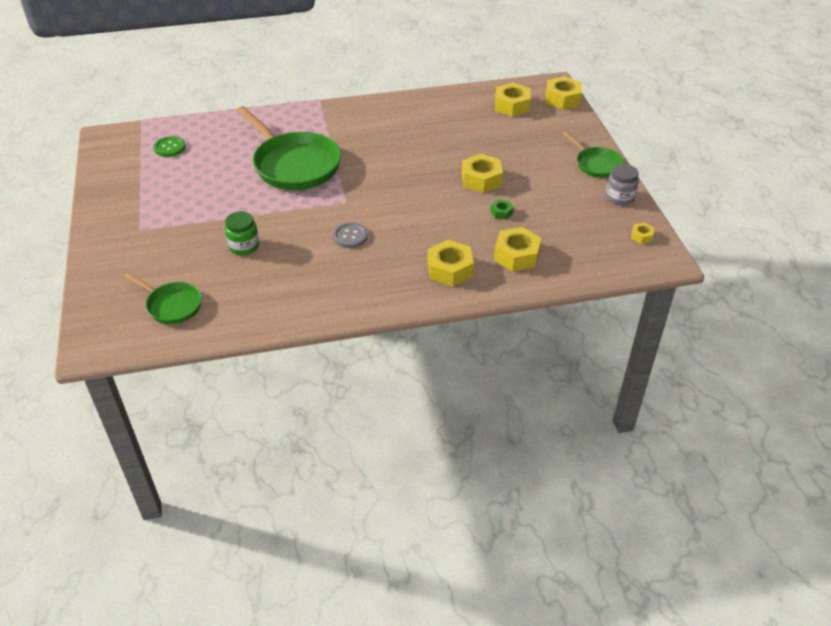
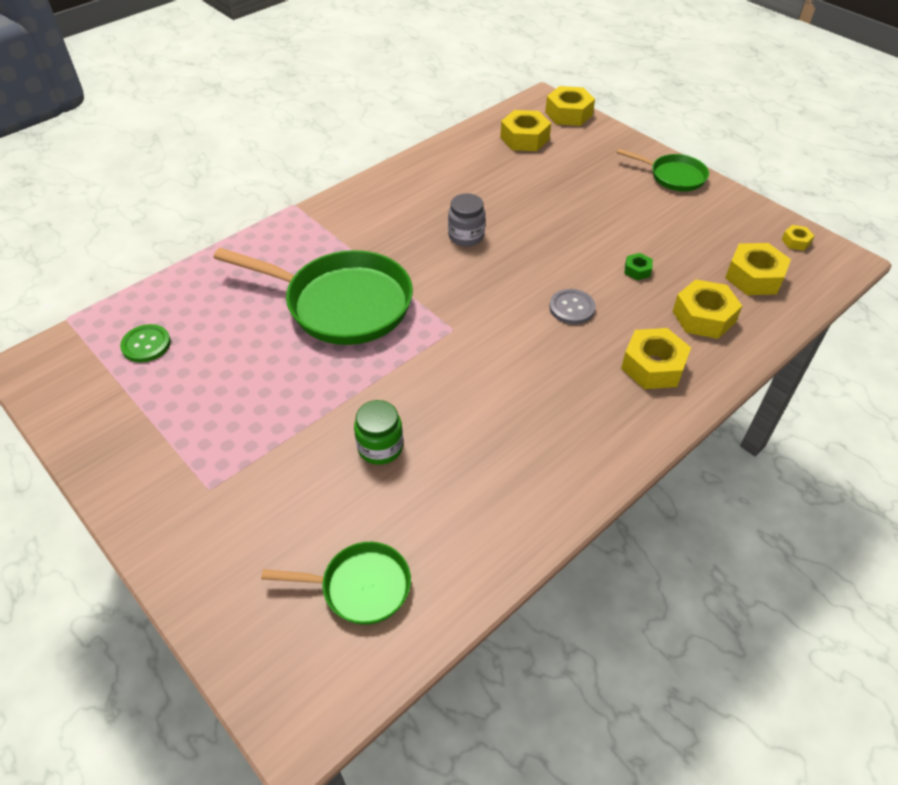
camera: 30 degrees left, 5 degrees up
grey button [333,222,368,248] -> grey button moved to [549,289,596,324]
yellow nut [462,154,503,193] -> yellow nut moved to [725,243,791,295]
grey jar [606,164,639,206] -> grey jar moved to [448,193,485,246]

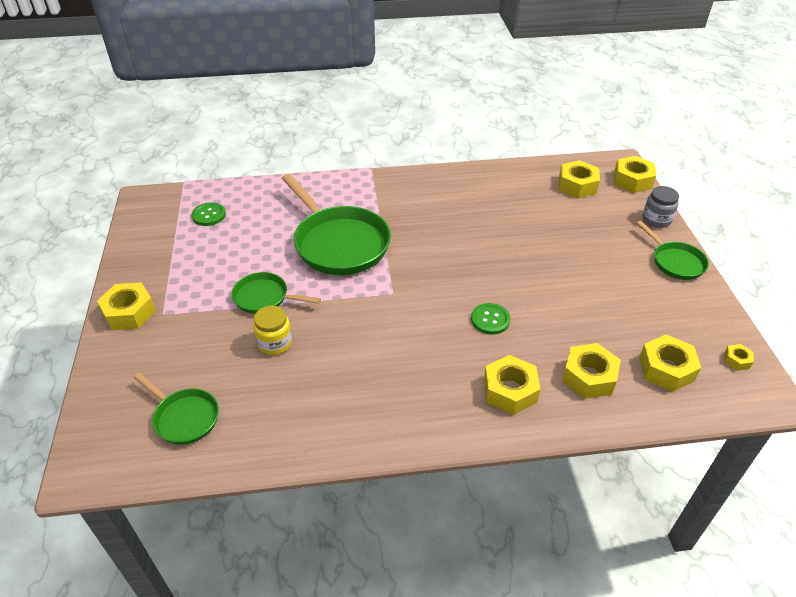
camera: 35 degrees right, 5 degrees down
green jar [354,400,403,465] -> yellow jar [253,305,292,355]
grey jar [448,193,485,246] -> grey jar moved to [643,186,679,228]
grey button [549,289,596,324] -> green button [471,303,510,335]
green nut [624,253,653,280] -> none
none -> yellow nut [97,282,156,330]
none -> green pan [232,272,321,314]

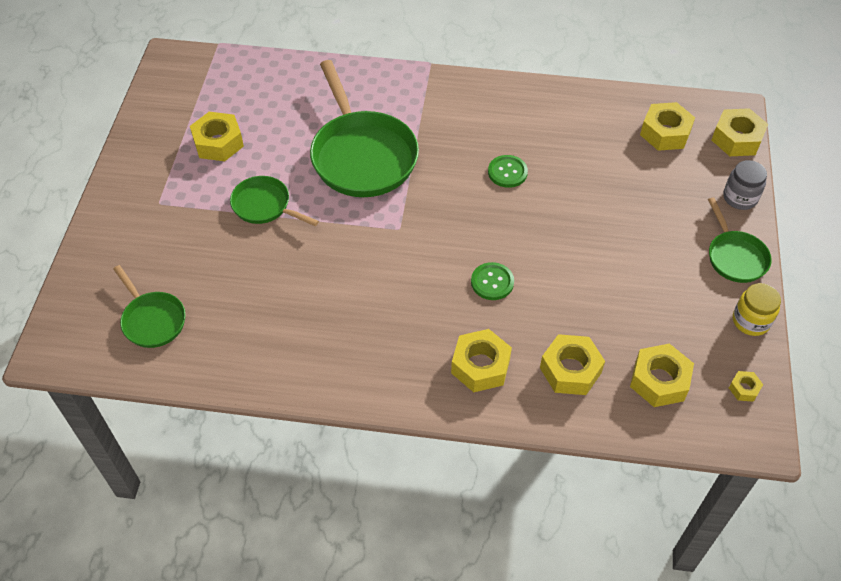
camera: 15 degrees right, 10 degrees up
yellow nut [97,282,156,330] -> yellow nut moved to [190,112,244,161]
green button [192,202,226,226] -> green button moved to [488,155,528,188]
yellow jar [253,305,292,355] -> yellow jar moved to [733,283,781,336]

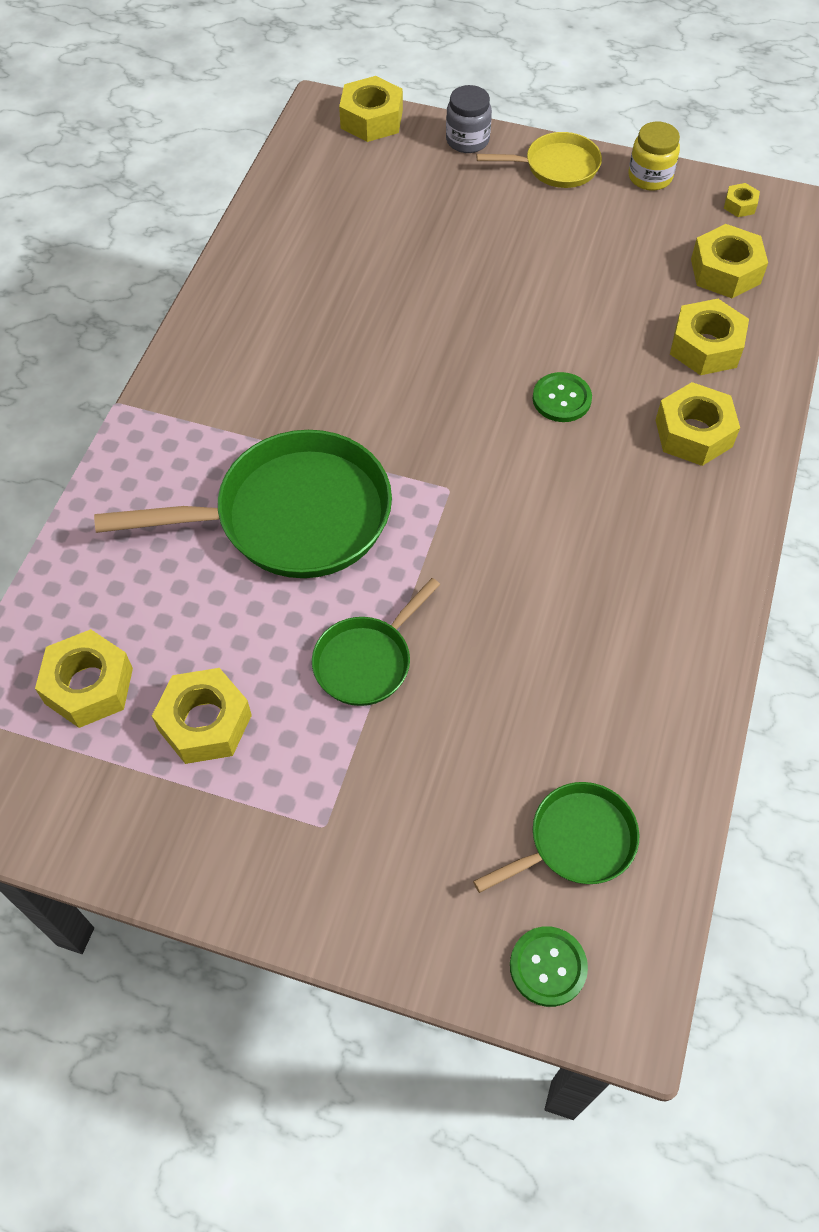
camera: 80 degrees left, 5 degrees up
green button [488,155,528,188] -> green button moved to [510,926,588,1007]
yellow nut [640,102,695,151] -> yellow nut moved to [35,629,133,728]
green pan [708,198,772,283] -> yellow pan [476,132,602,188]

